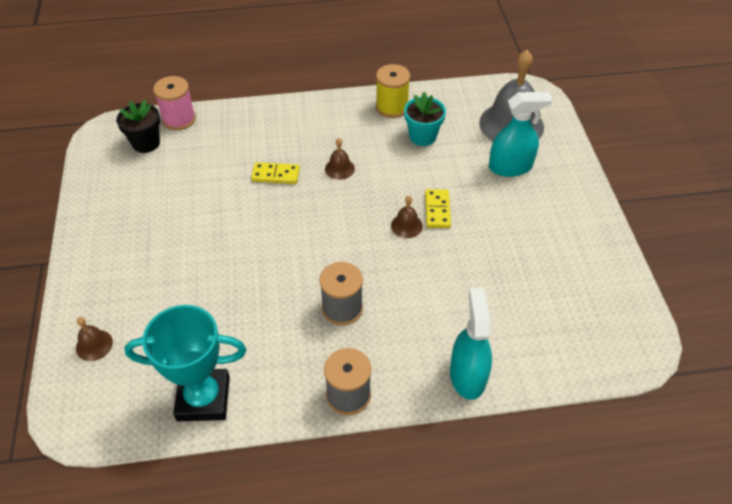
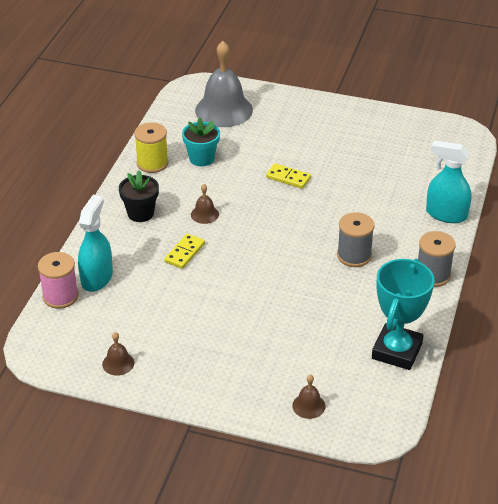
camera: 65 degrees left, 10 degrees down
black flower pot [116,100,160,153] -> black flower pot moved to [119,170,159,222]
brown bell [391,196,423,238] -> brown bell moved to [102,332,134,376]
turquoise spray bottle [489,92,552,177] -> turquoise spray bottle moved to [78,195,113,292]

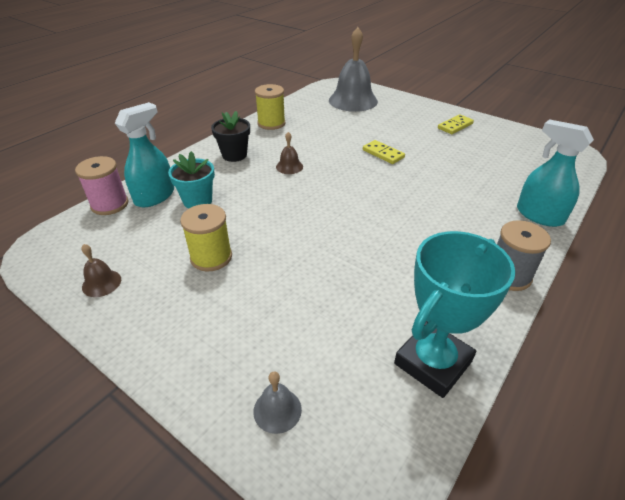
camera: 20 degrees right, 0 degrees up
yellow domino [164,234,205,269] -> yellow domino moved to [438,114,474,134]
turquoise flower pot [182,117,220,166] -> turquoise flower pot moved to [168,151,215,209]
brown bell [292,374,326,419] -> grey bell [253,371,302,434]
grey spool [337,212,374,267] -> none
none -> yellow spool [180,204,232,272]

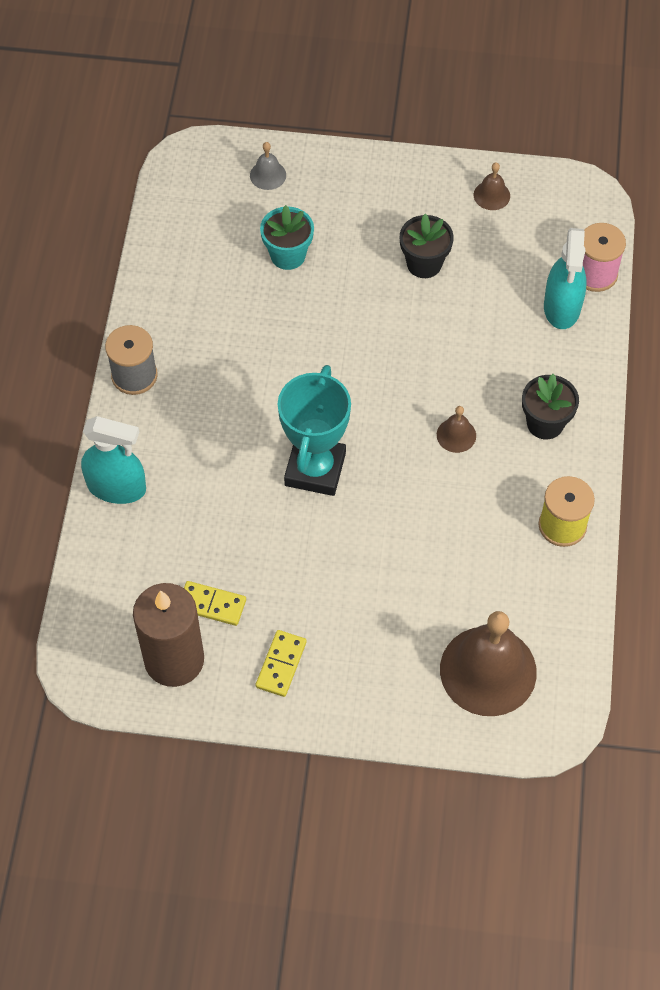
camera: 150 degrees right, 20 degrees up
turquoise flower pot [168,151,215,209] -> turquoise flower pot moved to [260,205,314,270]
yellow spool [180,204,232,272] -> black flower pot [400,214,454,278]
grey bell [329,27,378,112] -> brown bell [440,611,537,716]
yellow domino [363,140,405,164] -> yellow domino moved to [184,581,246,626]
turquoise trophy [394,231,515,398] -> turquoise trophy moved to [278,365,351,496]
none -> brown candle [133,583,204,687]

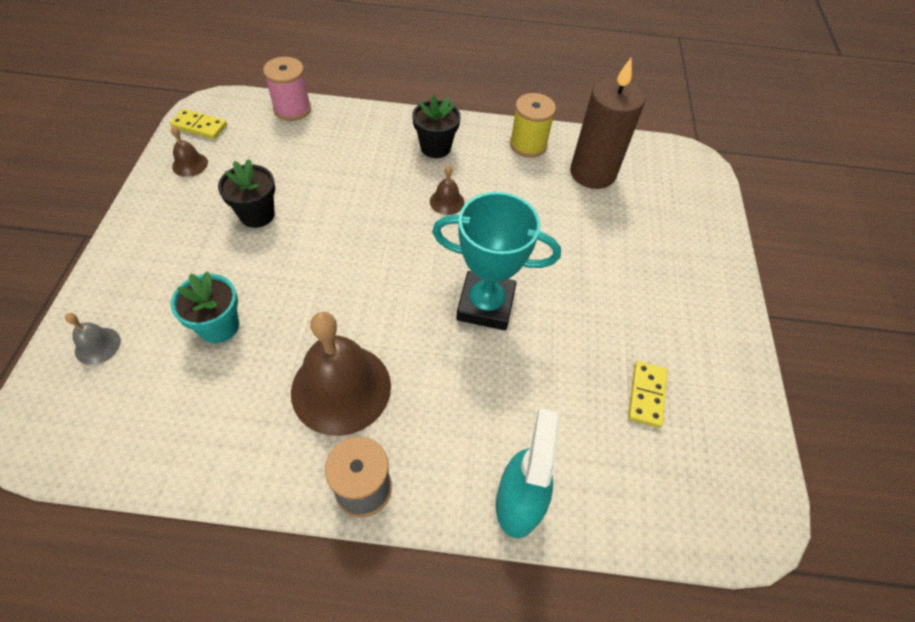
camera: 95 degrees left, 5 degrees down
brown candle [133,583,204,687] -> brown candle moved to [570,58,645,189]
yellow domino [256,630,307,697] -> yellow domino moved to [170,109,227,139]
brown bell [440,611,537,716] -> brown bell moved to [291,312,391,436]
turquoise spray bottle [544,228,587,329] -> none

